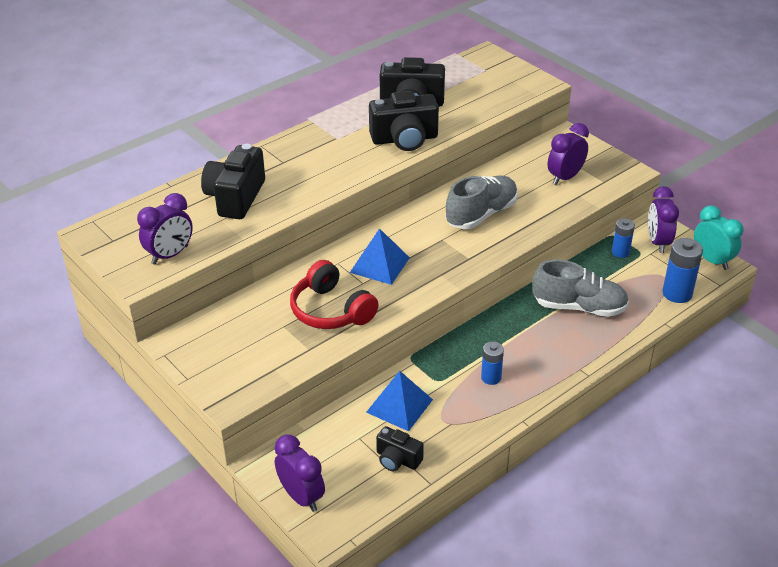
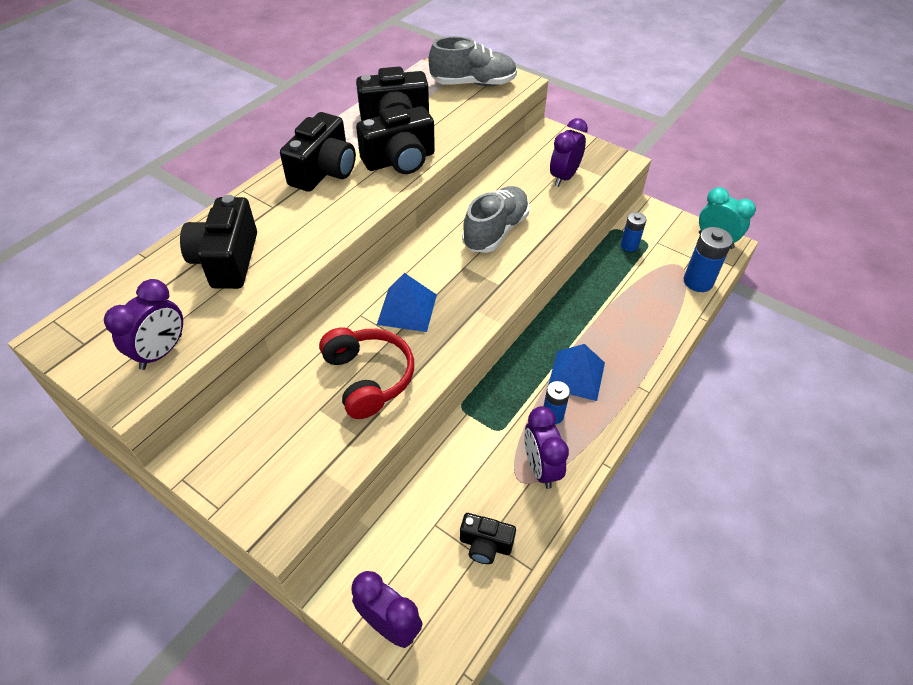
camera: 15 degrees left, 10 degrees up
red headphones [290,260,379,329] -> red headphones turned 150 degrees counterclockwise [319,327,414,419]
blue pyramid [366,371,433,431] -> blue pyramid moved to [548,344,605,401]
grey shoe [532,259,629,317] -> grey shoe moved to [429,36,517,86]
purple clock [648,186,679,253] -> purple clock moved to [524,406,569,489]
none -> black camera [280,112,356,192]

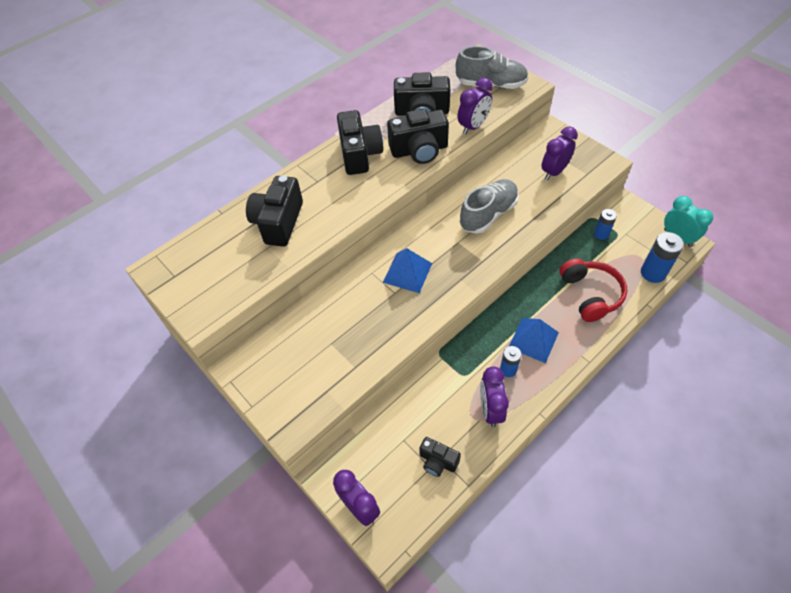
camera: 15 degrees right, 5 degrees up
purple clock [104,279,183,370] -> purple clock moved to [458,78,493,135]
black camera [280,112,356,192] -> black camera turned 45 degrees counterclockwise [337,110,383,175]
red headphones [319,327,414,419] -> red headphones moved to [559,258,628,322]

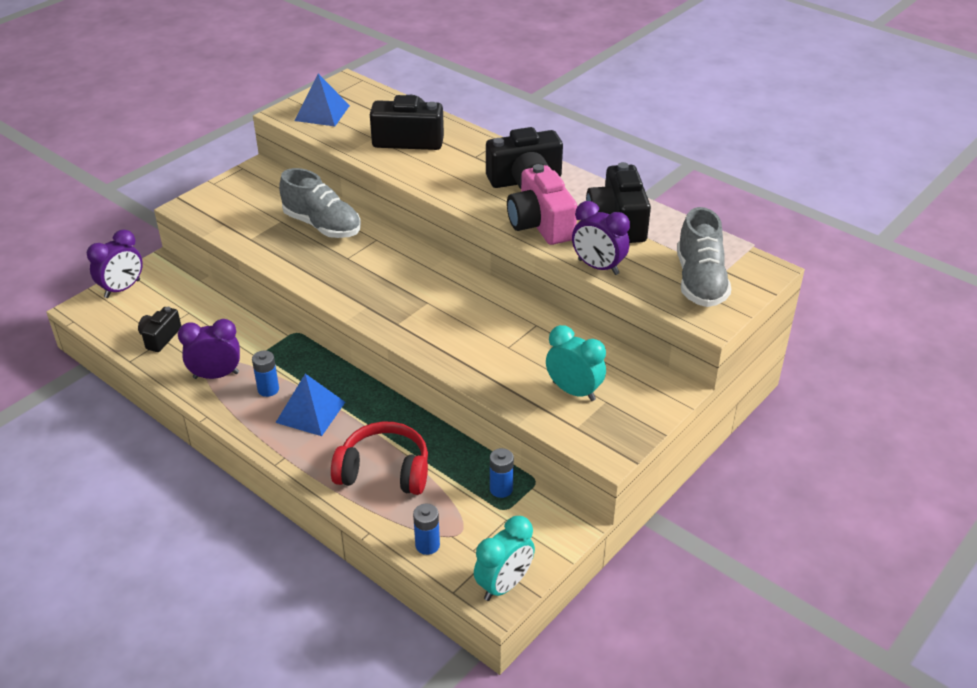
camera: 80 degrees right, 15 degrees down
blue pyramid [383,248,432,293] -> blue pyramid moved to [295,74,350,126]
black camera [387,109,449,164] -> pink camera [507,164,578,245]
grey shoe [460,179,519,234] -> grey shoe moved to [279,168,361,238]
purple clock [542,126,578,180] -> turquoise clock [546,325,606,401]
red headphones [559,258,628,322] -> red headphones turned 150 degrees counterclockwise [331,422,428,495]
blue battery [641,232,684,283] -> blue battery [413,504,440,555], size x0.63

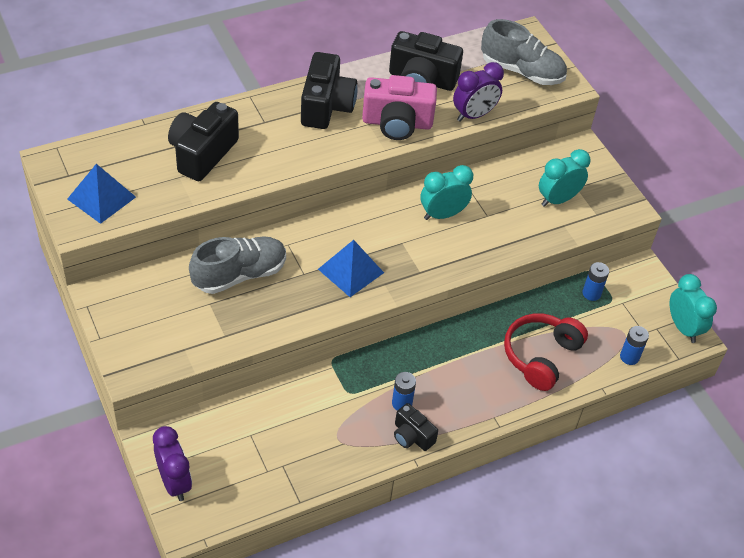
camera: 70 degrees left, 10 degrees up
black camera [138,307,181,352] -> black camera moved to [394,403,438,451]
purple clock [178,319,240,379] -> none
blue pyramid [276,374,345,436] -> blue pyramid moved to [318,240,384,297]
none -> turquoise clock [421,165,473,220]

